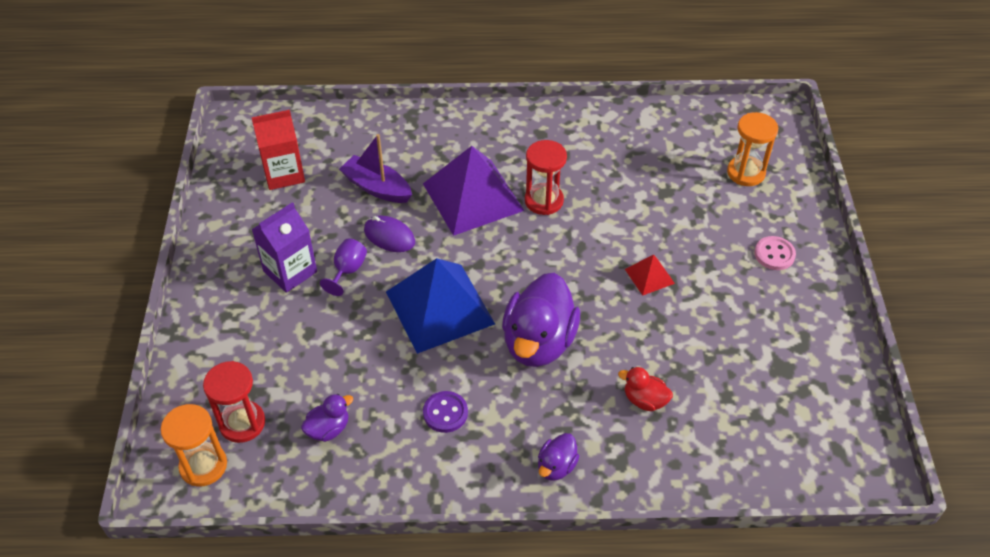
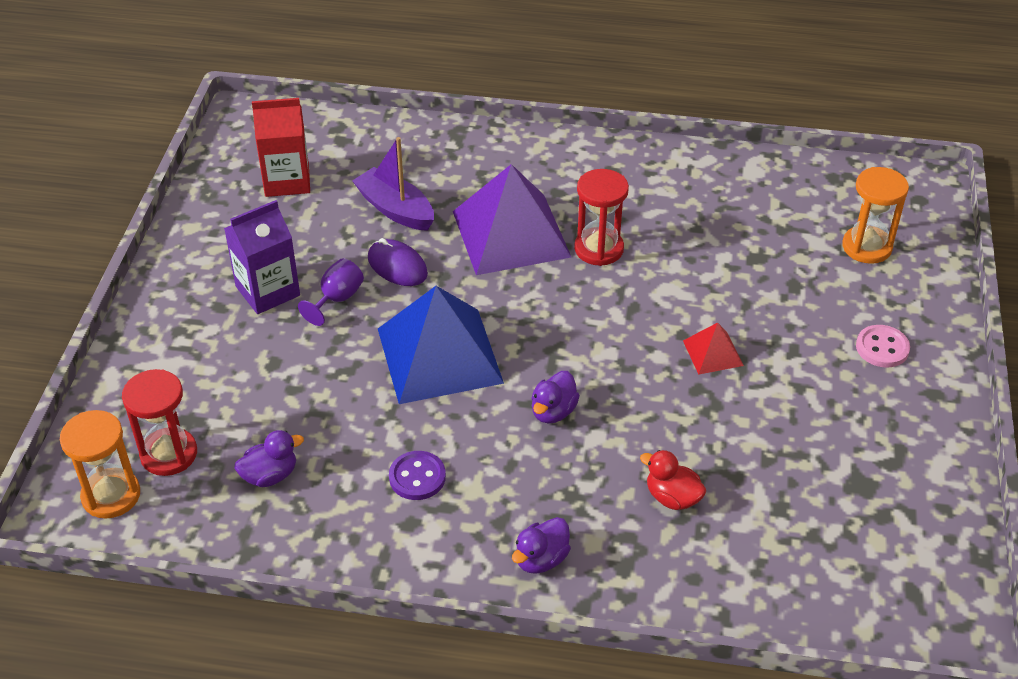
camera: 10 degrees right, 5 degrees down
purple duck [502,273,580,367] -> purple duck [531,371,580,423], size x0.47

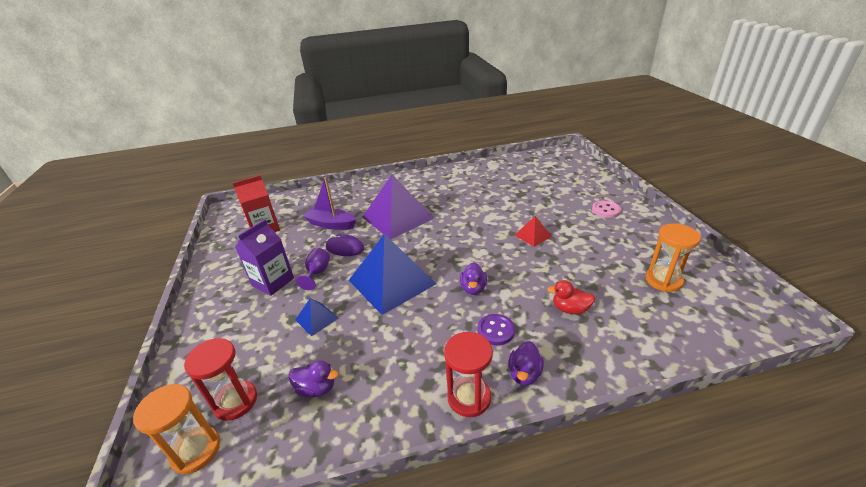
camera: 20 degrees left, 10 degrees down
purple duck [234,430,304,487] -> purple duck turned 60 degrees clockwise [289,360,338,397]
purple button [389,451,446,500] -> purple button moved to [477,314,515,345]
red hourglass [574,169,629,266] -> red hourglass moved to [444,332,493,417]
orange hourglass [842,167,909,264] -> orange hourglass moved to [645,223,701,292]
none -> blue pyramid [295,298,339,336]

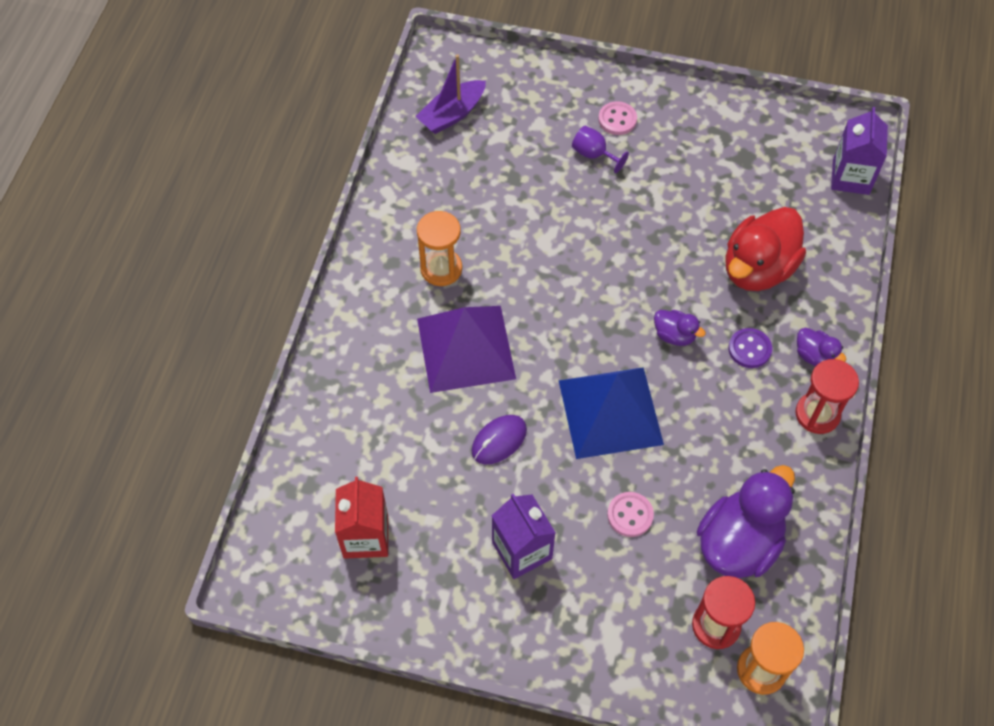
camera: 65 degrees left, 25 degrees up
purple duck [289,360,338,397] -> purple duck [697,465,795,578], size x2.11
blue pyramid [295,298,339,336] -> pink button [607,492,654,537]
purple goblet [296,248,330,290] -> purple goblet moved to [572,126,629,173]
purple boat [303,177,356,230] -> purple boat moved to [415,54,486,134]
red pyramid [515,216,552,247] -> none
red duck [547,280,595,314] -> red duck [725,207,806,291], size x2.11
orange hourglass [645,223,701,292] -> orange hourglass moved to [417,211,462,286]
none -> purple carton [831,107,888,195]

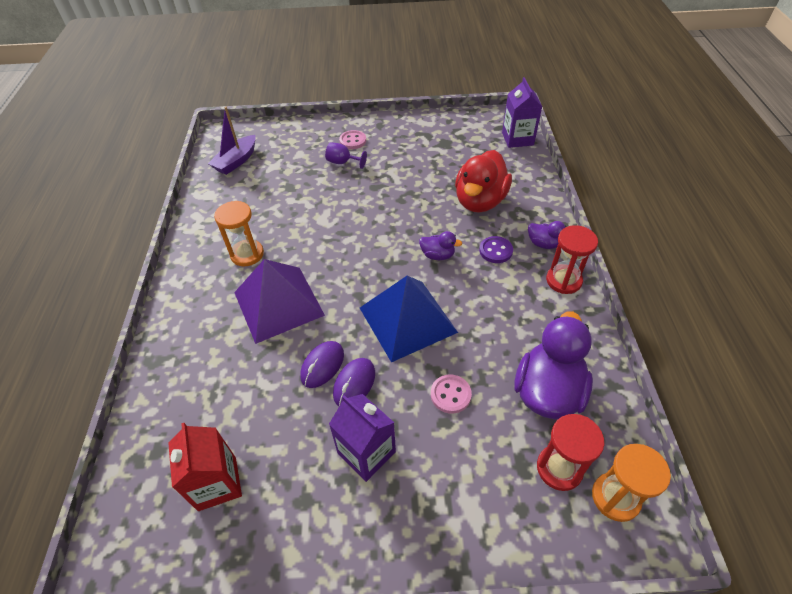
camera: 15 degrees left, 10 degrees down
none -> purple mouse [333,358,375,406]

